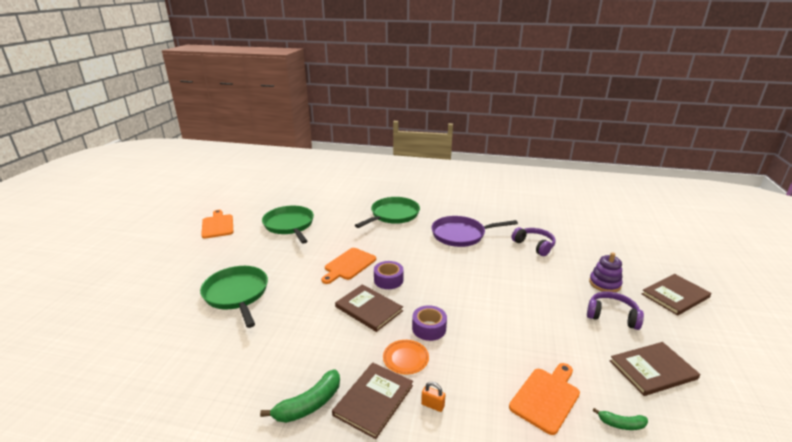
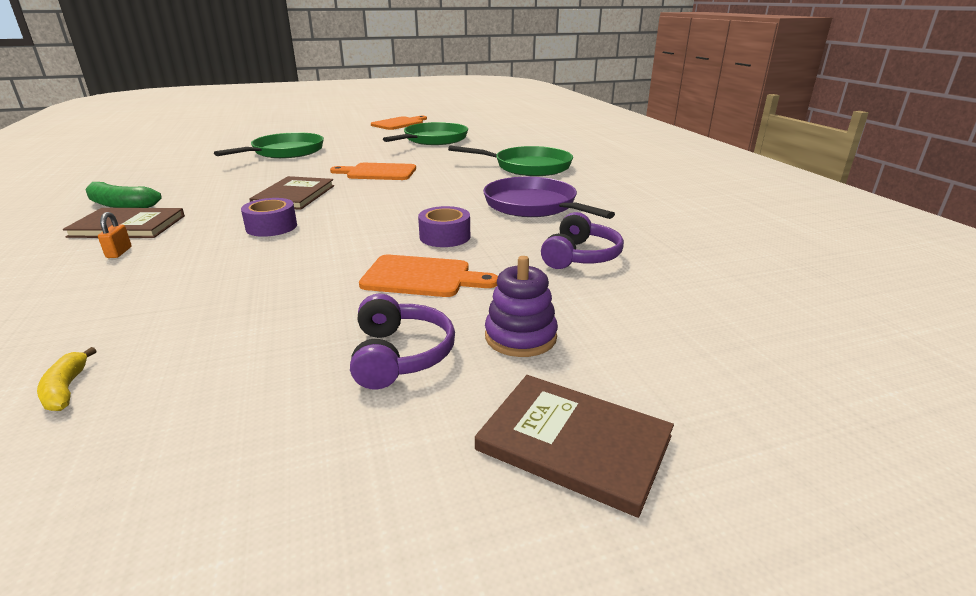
camera: 60 degrees right, 0 degrees up
purple tape [374,261,404,289] -> purple tape moved to [418,206,470,247]
orange plate [383,340,429,375] -> none
orange cutting board [509,363,580,435] -> orange cutting board moved to [359,255,498,297]
green banana [593,408,648,430] -> yellow banana [37,347,97,411]
brown book [610,342,700,396] -> none

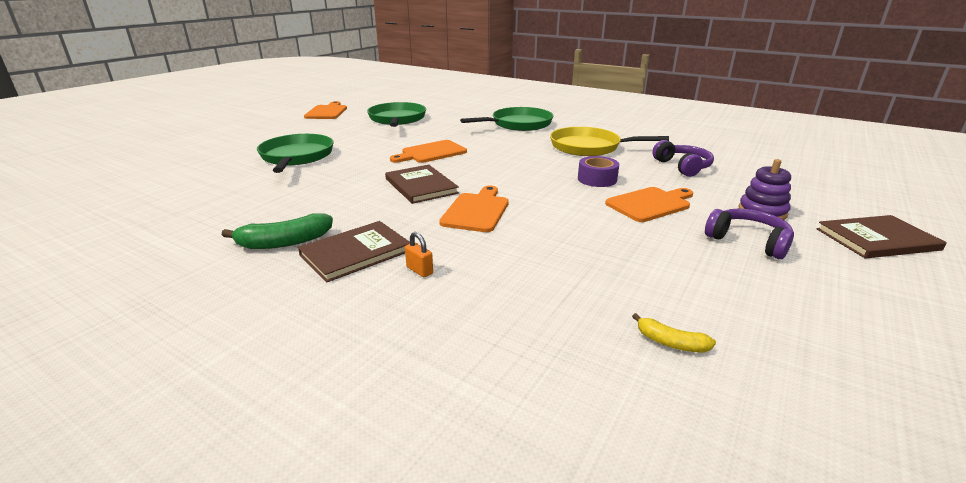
camera: 40 degrees left, 0 degrees up
purple tape [241,198,297,237] -> orange cutting board [439,186,509,232]
purple pan [483,177,615,219] -> yellow pan [550,127,669,156]

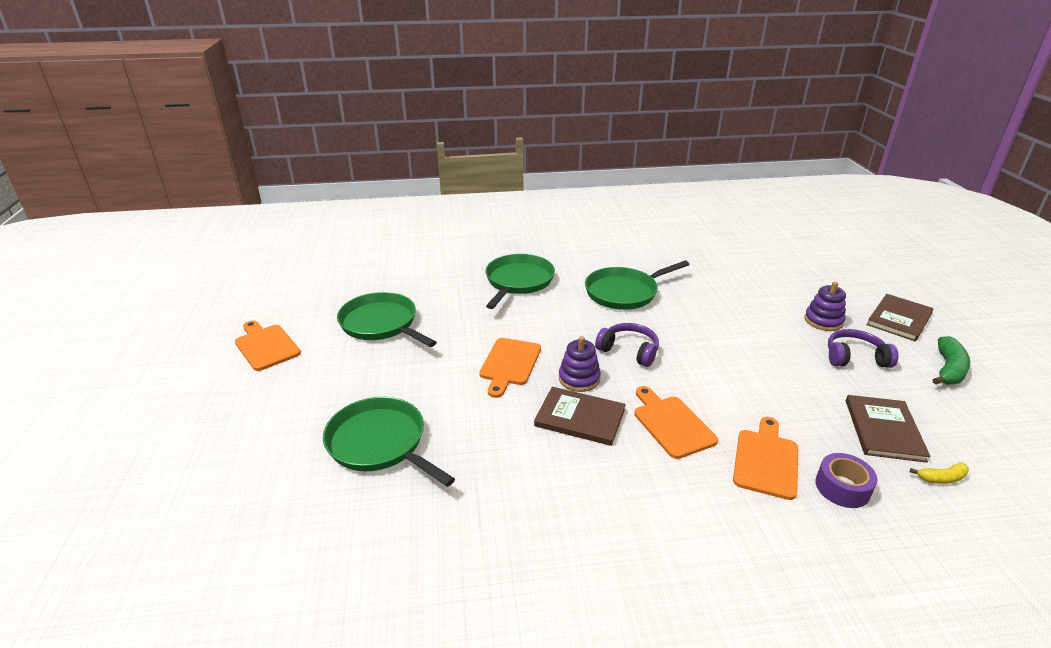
camera: 40 degrees left, 5 degrees up
green banana [222,213,333,249] -> green banana moved to [932,336,970,385]
brown book [298,221,410,282] -> brown book moved to [846,395,931,463]
orange padlock [405,232,433,277] -> none
yellow pan [550,127,669,156] -> green pan [585,261,690,310]
purple tape [578,156,619,187] -> purple tape moved to [815,453,878,508]
orange cutting board [605,187,693,222] -> orange cutting board moved to [733,417,798,500]
purple headphones [652,140,714,177] -> purple headphones moved to [595,323,659,367]
none -> purple stacking toy [559,336,601,392]

